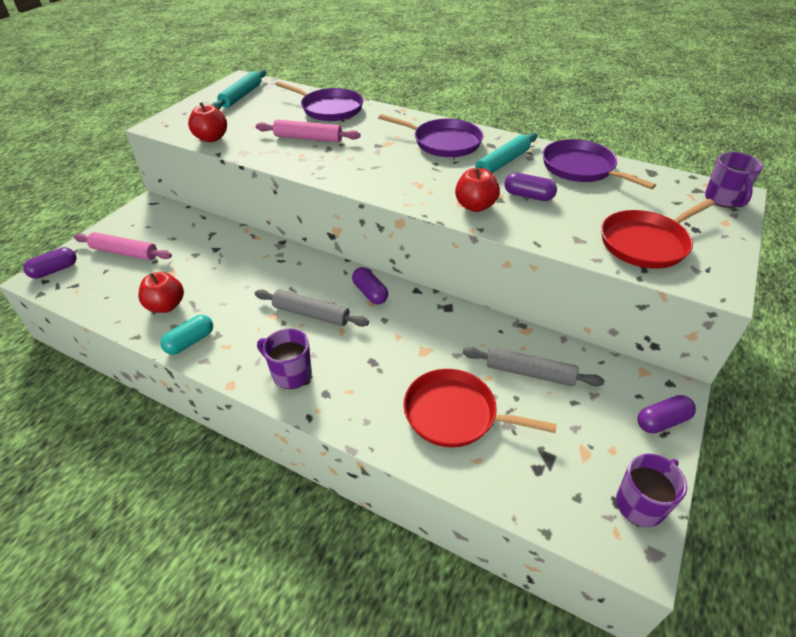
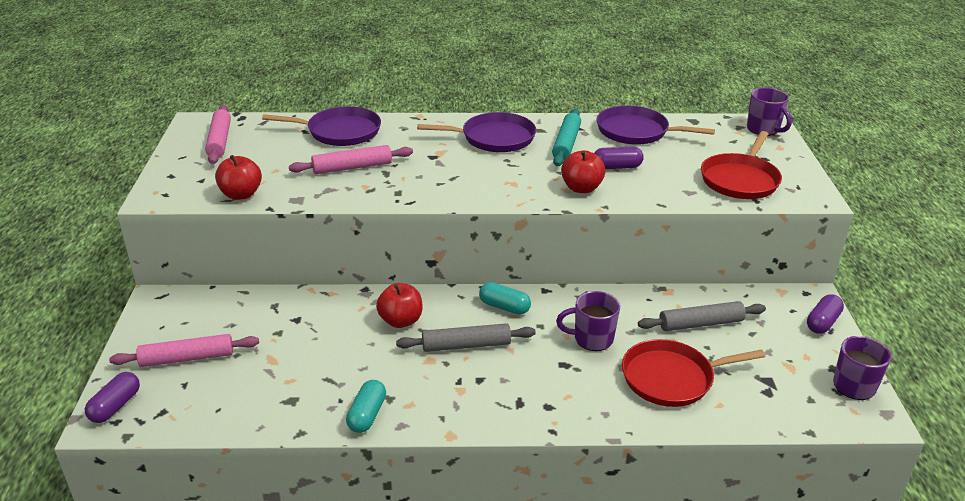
camera: 30 degrees left, 10 degrees down
red apple [138,272,184,313] -> red apple moved to [376,283,423,328]
turquoise rolling pin [212,69,266,109] -> pink rolling pin [205,105,231,164]
purple mug [257,329,312,389] -> purple mug moved to [556,291,620,351]
purple capsule [352,267,388,304] -> turquoise capsule [479,282,531,315]

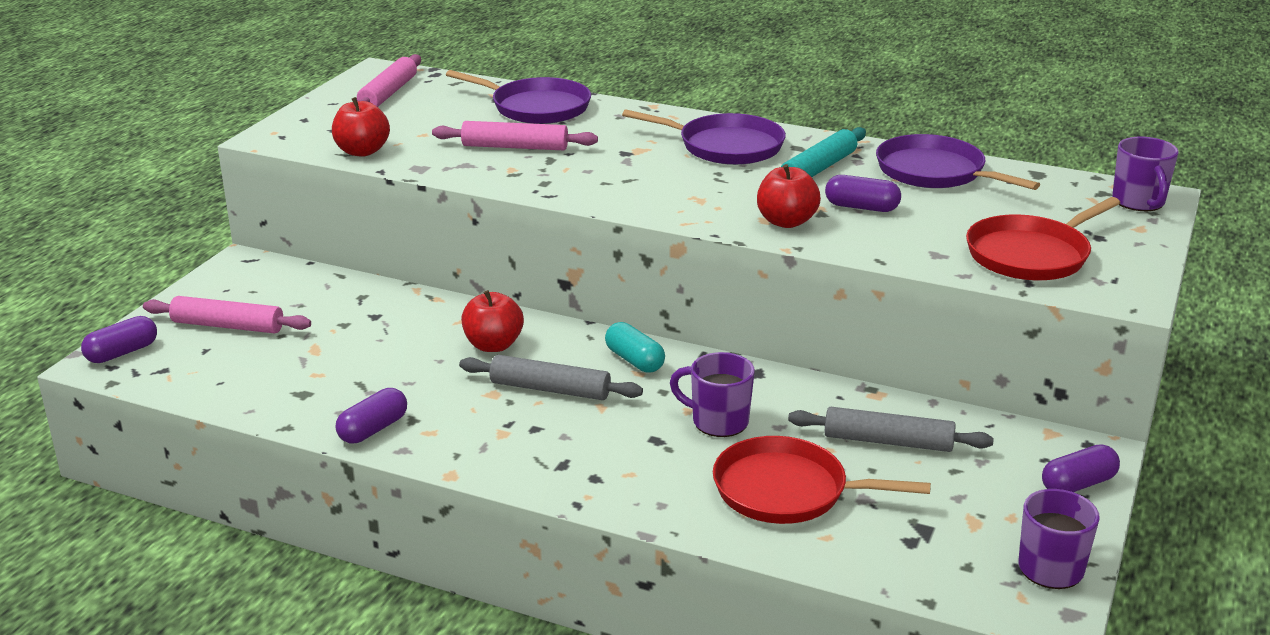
camera: 25 degrees right, 5 degrees down
turquoise capsule [346,380,386,433] -> purple capsule [336,388,407,443]

